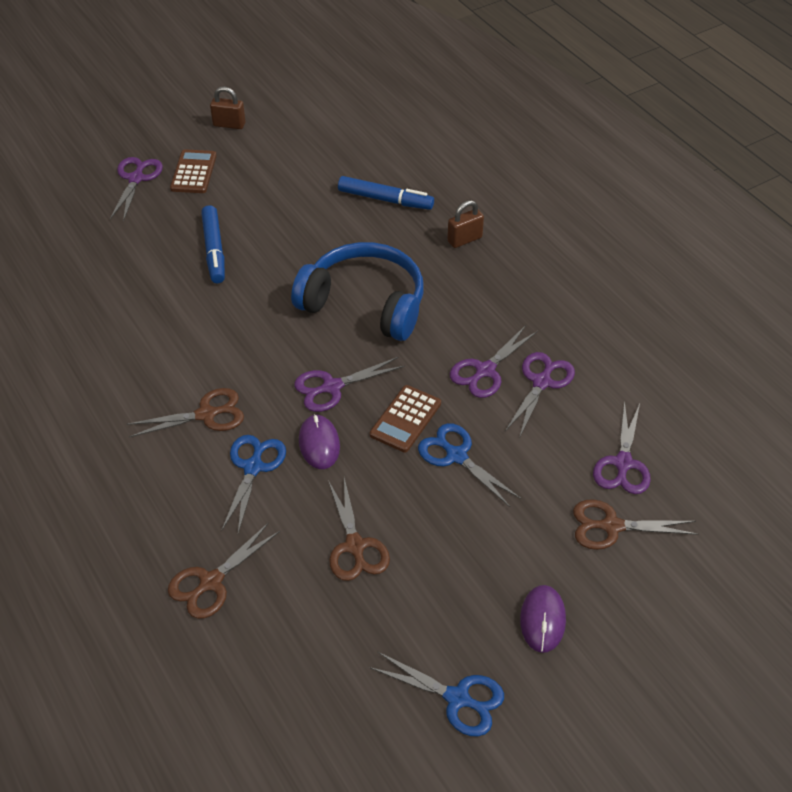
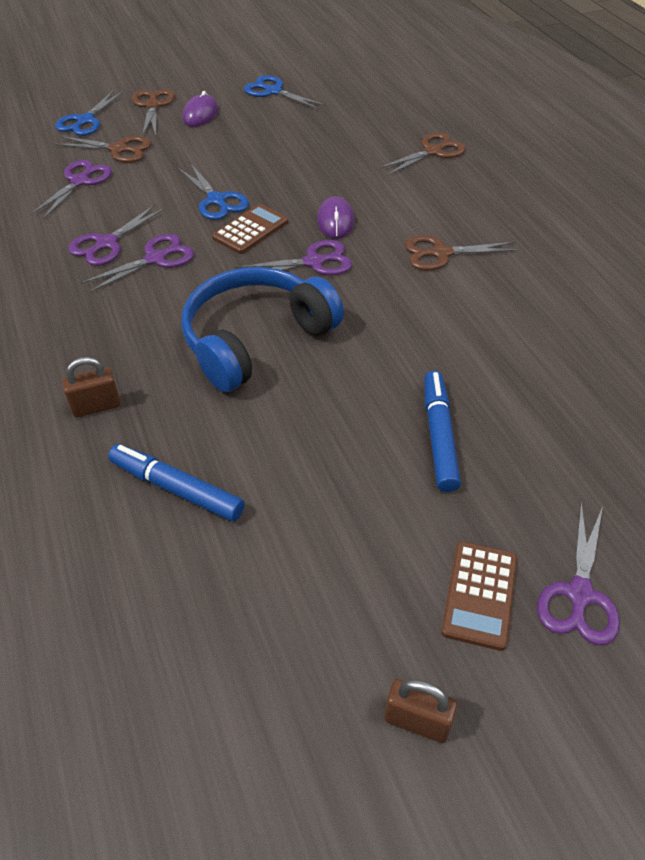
camera: 170 degrees left, 0 degrees up
blue scissors [222,435,286,533] -> blue scissors moved to [55,90,124,136]
blue headphones [291,242,424,341] -> blue headphones turned 105 degrees clockwise [181,267,344,392]
brown scissors [328,478,390,581] -> brown scissors moved to [132,89,175,136]

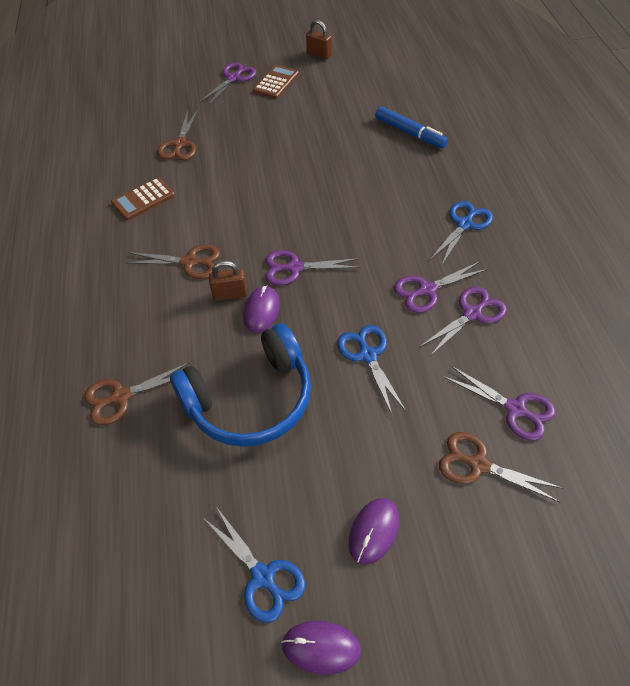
camera: 165 degrees left, 5 degrees up
purple scissors [30,160,112,219] -> purple scissors turned 90 degrees counterclockwise [444,366,556,441]
blue scissors [55,90,124,136] -> blue scissors moved to [430,201,493,266]
brown padlock [62,357,121,418] -> brown padlock moved to [209,261,247,301]
brown scissors [132,89,175,136] -> brown scissors moved to [157,110,198,160]
blue headphones [181,267,344,392] -> blue headphones moved to [170,323,311,447]
brown calculator [212,204,288,254] -> brown calculator moved to [111,177,175,220]
blue marker [424,371,461,492] -> none
none -> purple mouse [281,621,361,675]

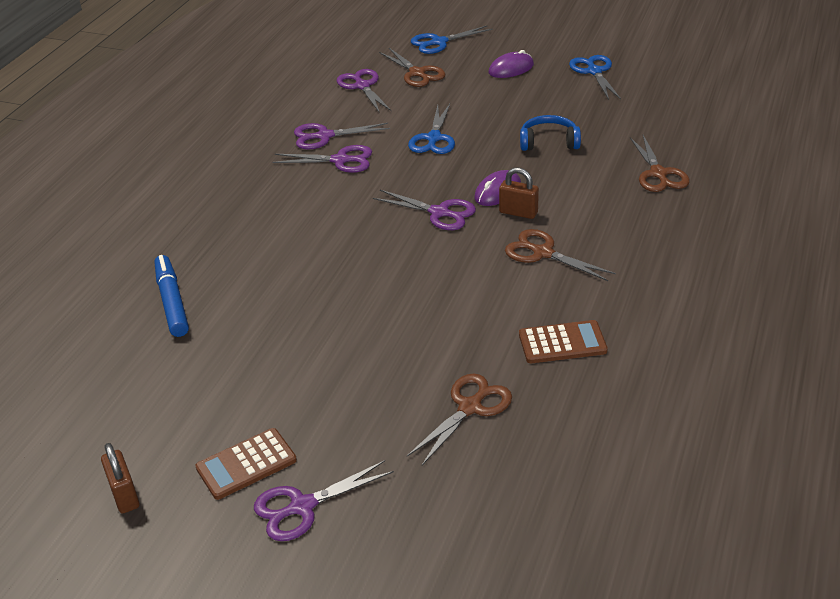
camera: 150 degrees left, 15 degrees down
brown scissors [84,363,189,425] -> brown scissors turned 75 degrees clockwise [630,135,690,192]
blue headphones [170,323,311,447] -> blue headphones [520,115,581,151], size x0.52
purple mouse [281,621,361,675] -> none
blue scissors [430,201,493,266] -> blue scissors moved to [411,25,493,54]

